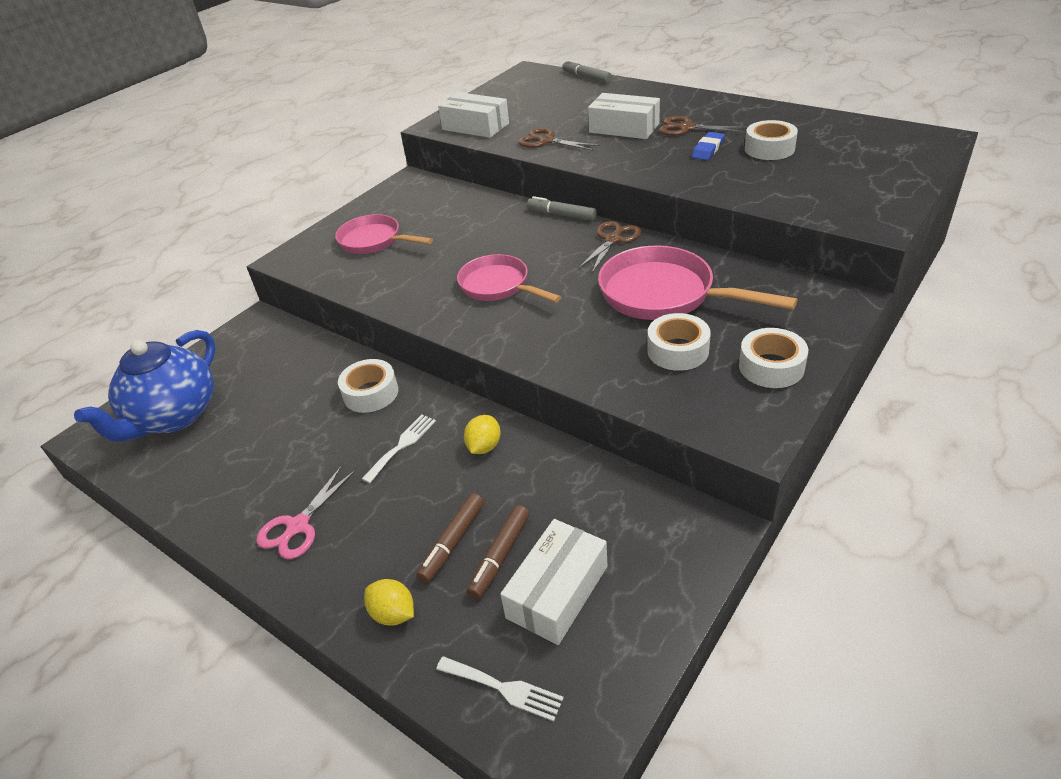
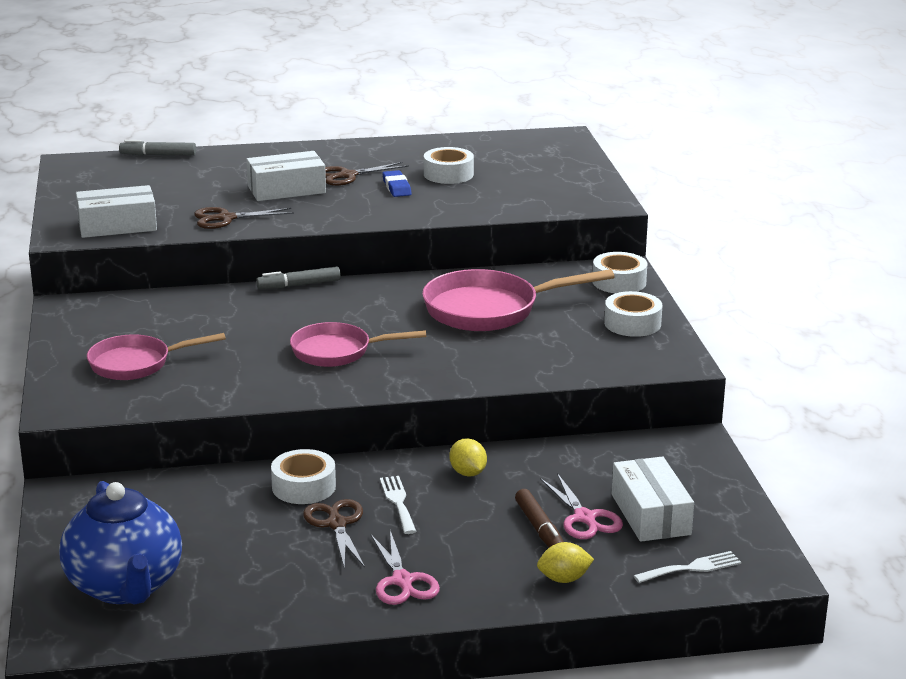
camera: 50 degrees left, 15 degrees down
brown marker [467,505,529,599] -> pink scissors [540,473,623,539]
brown scissors [578,221,642,273] -> brown scissors moved to [303,499,365,569]
white tape [647,313,711,371] -> white tape moved to [592,252,648,293]

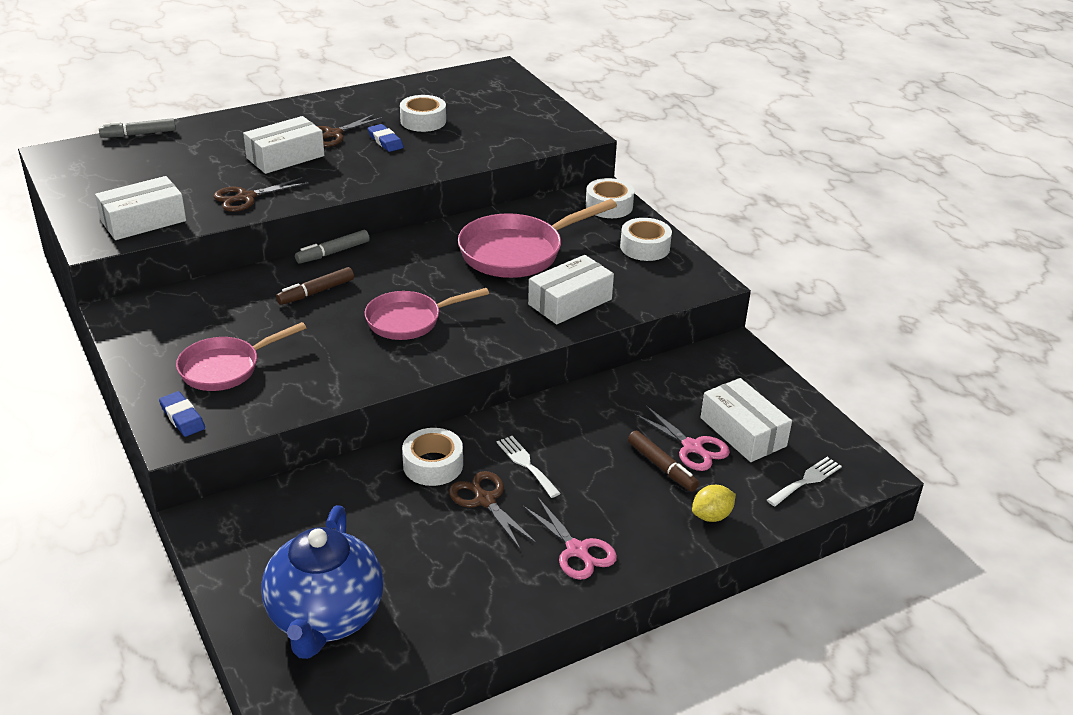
camera: 20 degrees left, 10 degrees up
blue teapot [59,481,182,604] -> blue teapot turned 45 degrees clockwise [261,505,384,659]
yellow lemon [449,438,487,477] -> none
none -> blue eraser [159,391,205,437]
none -> brown marker [276,267,354,305]
none -> white box [528,255,614,324]

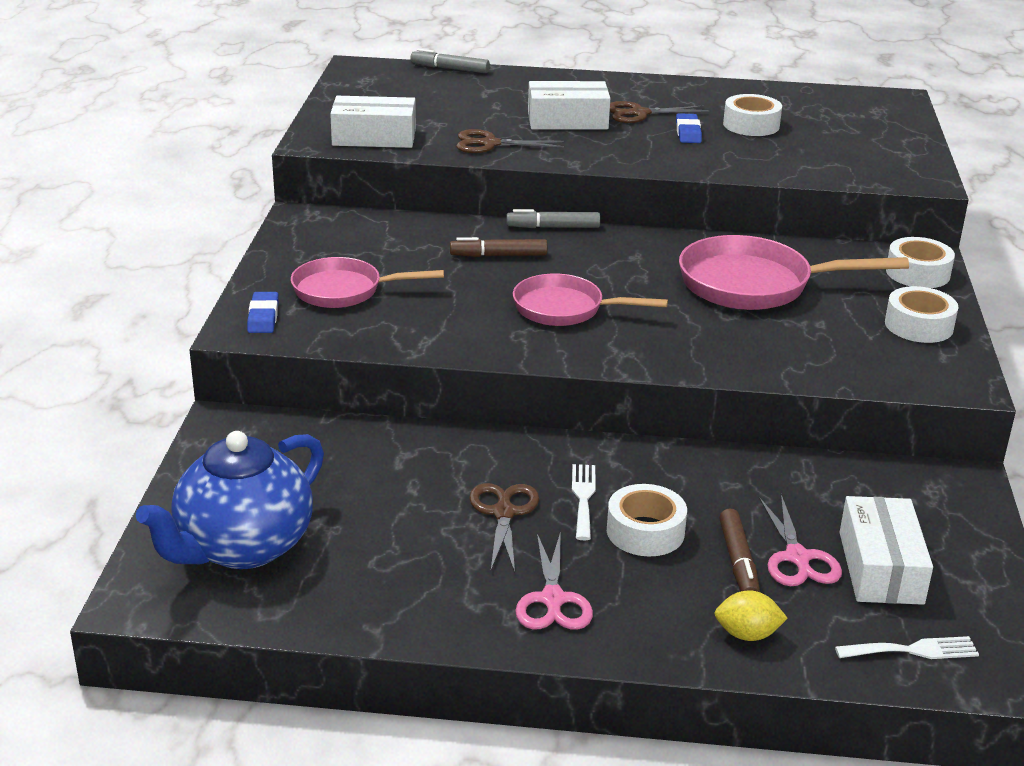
camera: 35 degrees right, 5 degrees down
white tape [402,428,463,486] -> white tape moved to [607,484,687,556]
white box [528,255,614,324] -> none

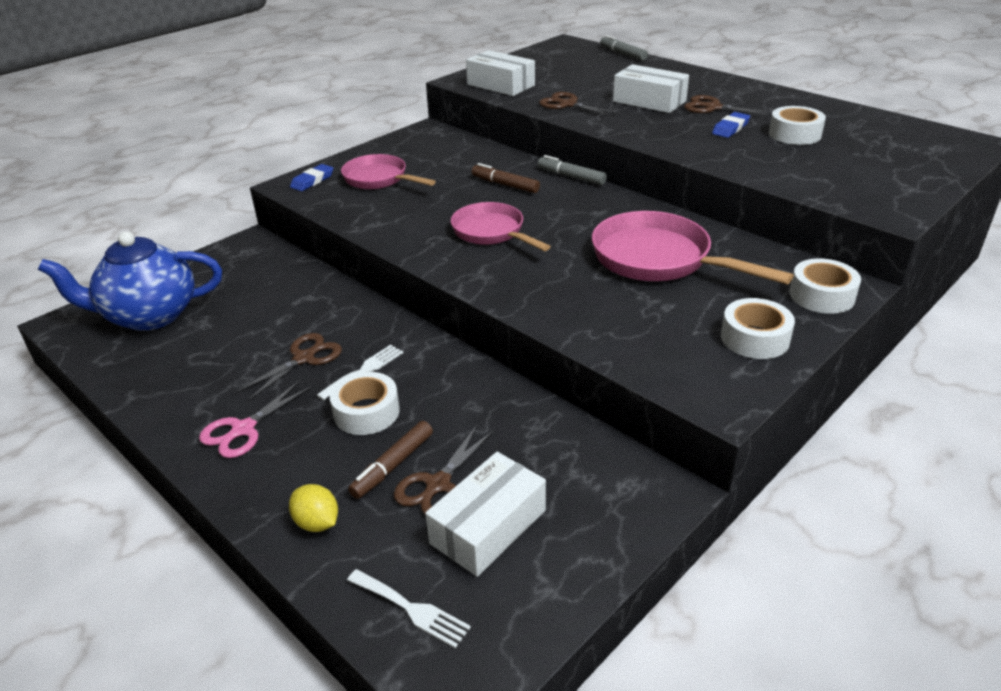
camera: 40 degrees right, 5 degrees up
pink scissors [759,495,842,586] -> brown scissors [394,425,495,514]

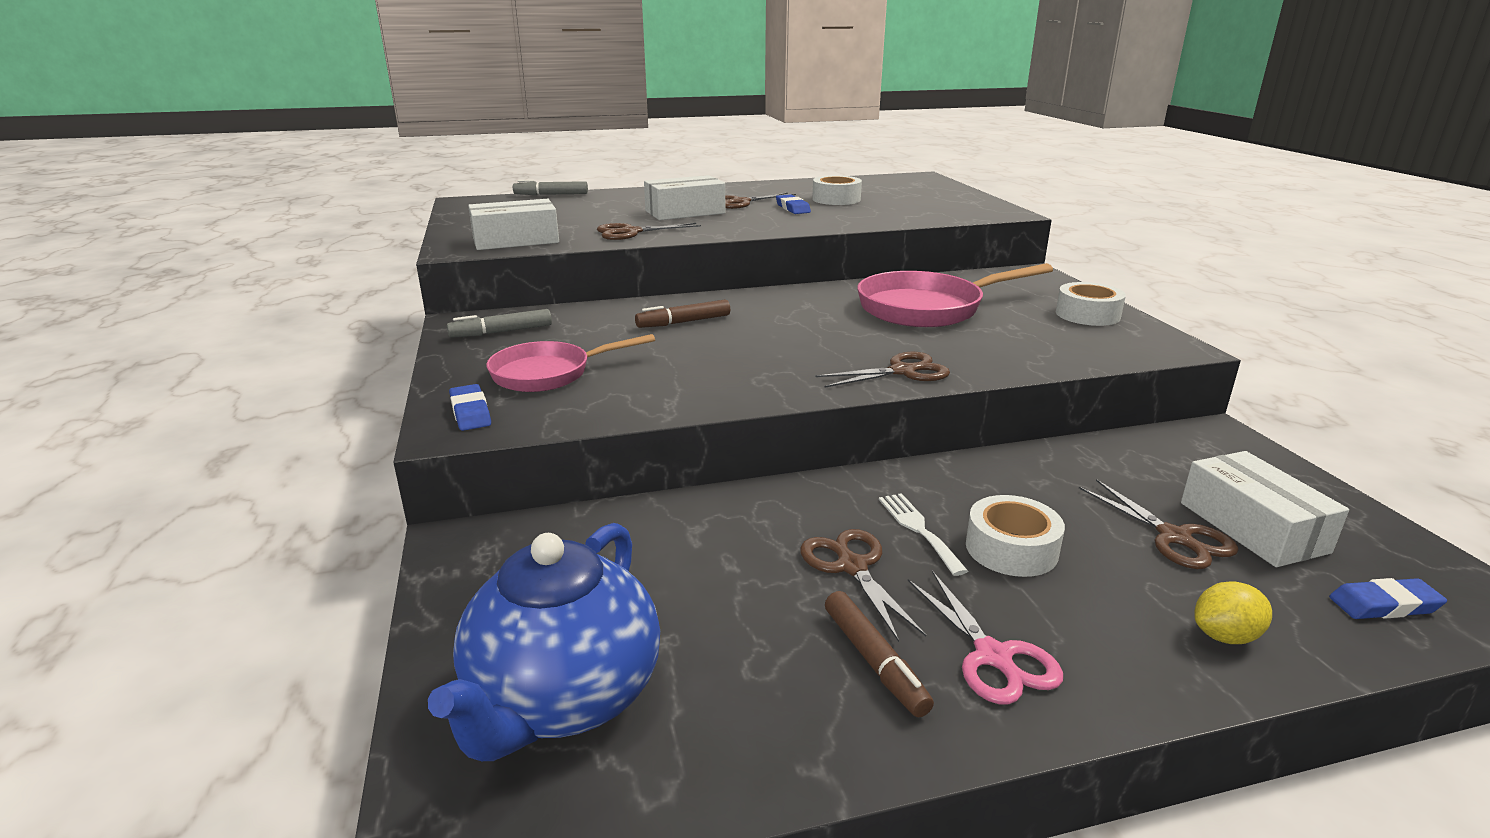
camera: 60 degrees left, 10 degrees down
white fork [347,569,471,648] -> blue eraser [1329,578,1447,619]
brown marker [348,421,433,499] -> brown marker moved to [825,591,934,717]
pink pan [451,202,551,251] -> none
grey marker [538,155,607,185] -> grey marker moved to [447,309,552,338]
white tape [790,258,861,314] -> none
none -> brown scissors [815,352,950,387]

